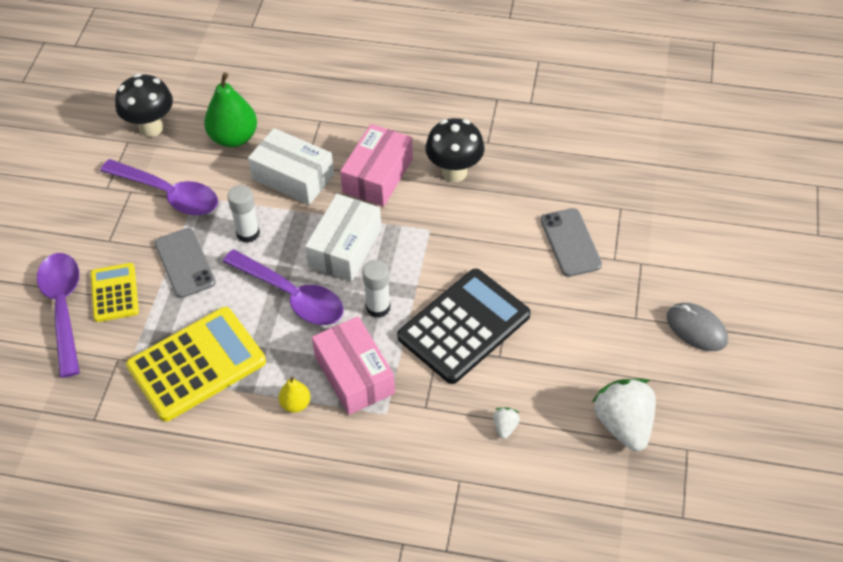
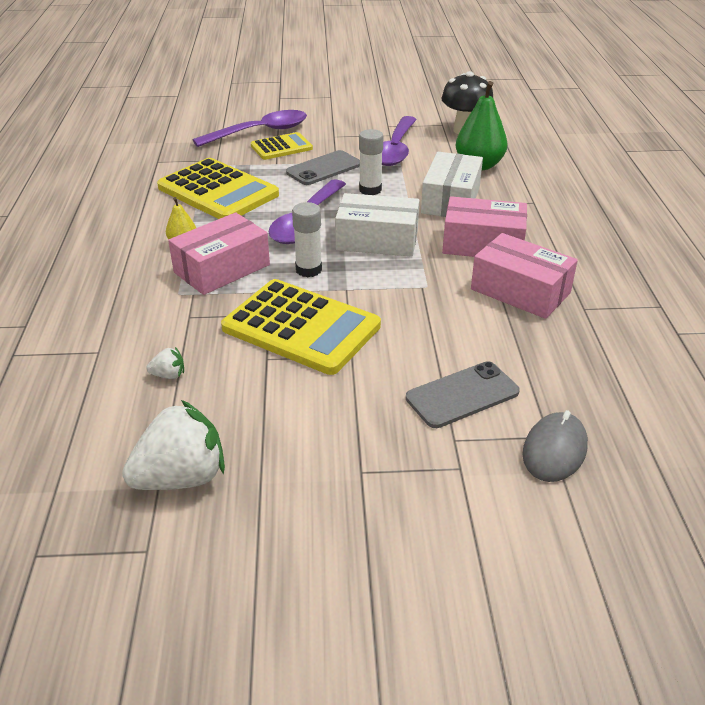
camera: 75 degrees right, 15 degrees down
black calculator [397,268,531,384] -> yellow calculator [221,279,381,375]
black mushroom [425,118,484,182] -> pink box [471,233,578,319]
grey mouse [667,303,728,351] -> grey mouse moved to [522,410,588,482]

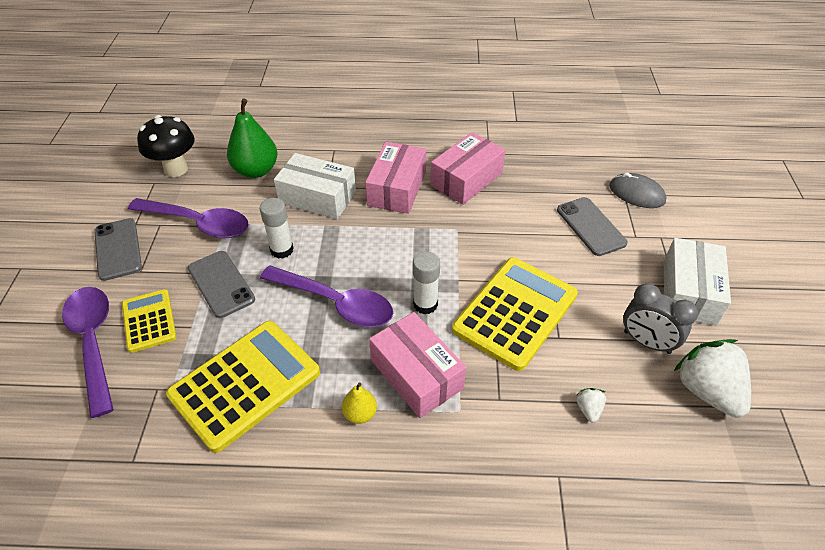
camera: 85 degrees left, 10 degrees up
white box [335,193,420,257] -> white box moved to [664,238,731,326]
none -> grey phone [94,218,142,281]
none -> grey clock [623,283,698,354]

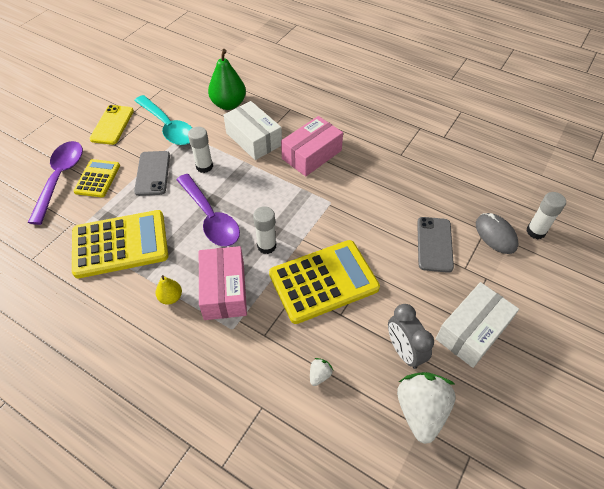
camera: 30 degrees right, 5 degrees up
grey phone [94,218,142,281] -> yellow phone [89,105,134,145]
purple spoon [128,198,249,238] -> turquoise spoon [134,95,192,145]
black mushroom [137,115,195,177] -> none
pink box [430,132,506,205] -> none
none -> white glue stick [526,192,566,239]

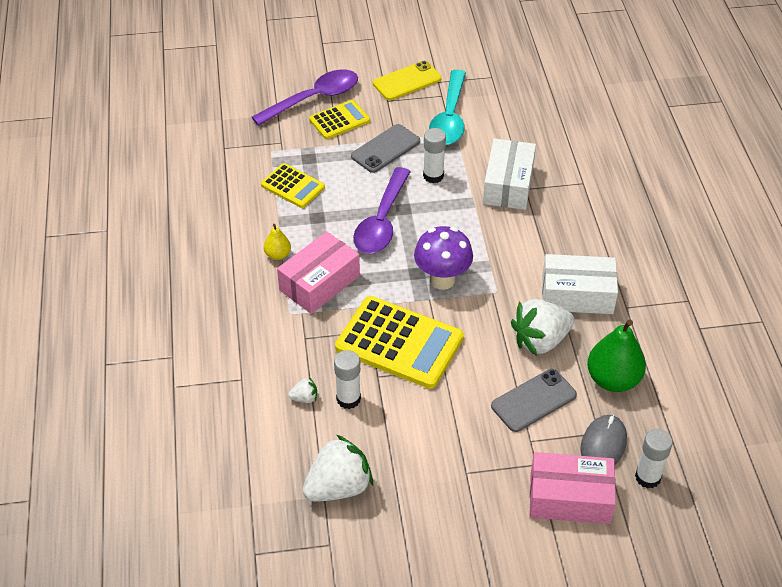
camera: 50 degrees right, 5 degrees down
yellow calculator [72,210,168,278] -> yellow calculator [261,163,325,208], size x0.56
green pear [208,49,246,110] -> green pear moved to [587,320,646,392]
white glue stick [253,206,276,254] -> white glue stick moved to [334,350,361,409]
pink box [281,116,343,176] -> pink box moved to [530,452,616,524]
grey clock [388,304,434,369] -> none
white box [436,282,519,368] -> white box moved to [542,254,618,314]
none -> purple mushroom [414,226,473,290]
none -> white strawberry [511,299,574,356]

